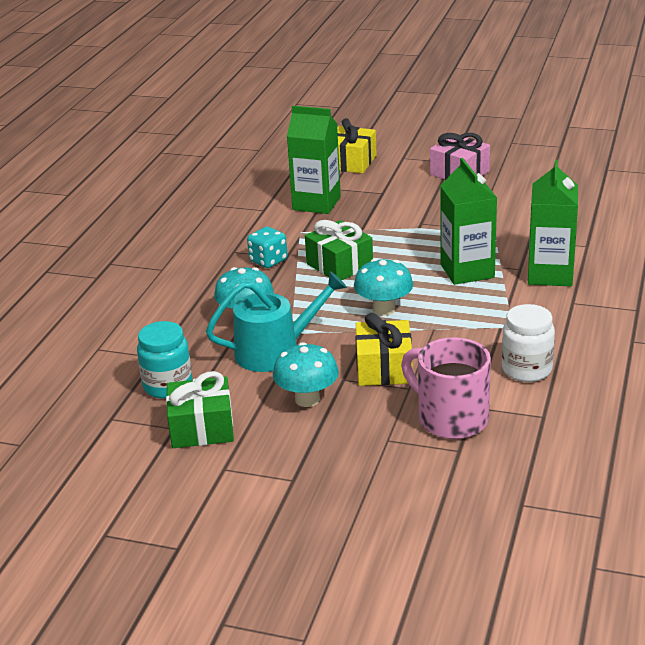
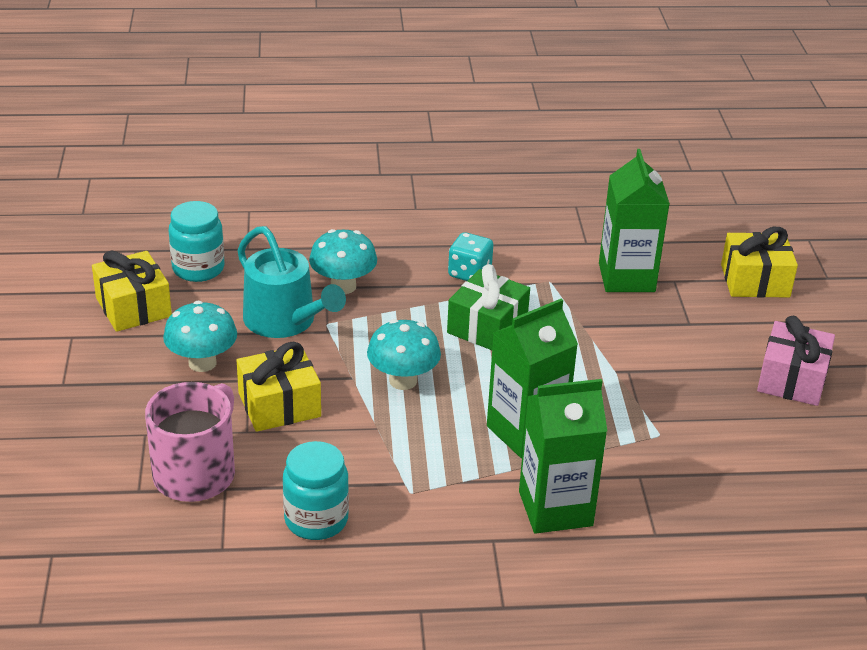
camera: 65 degrees right, 5 degrees up
green gift [166,371,234,448] -> yellow gift [92,250,172,332]
white jar [502,304,555,382] -> turquoise jar [283,441,349,540]

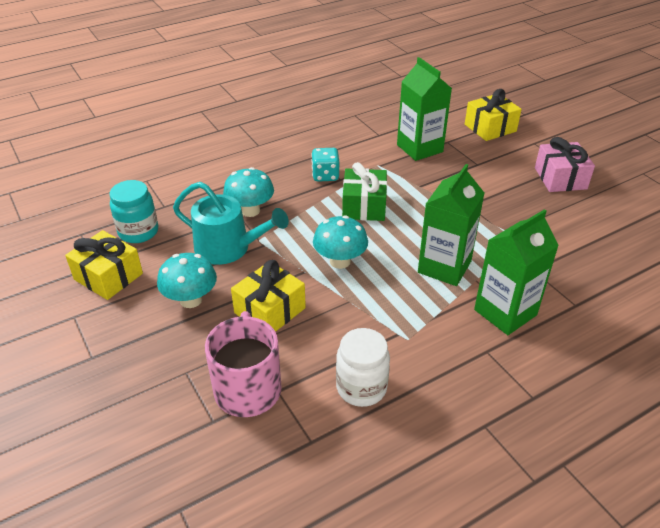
camera: 25 degrees left, 5 degrees up
turquoise jar [283,441,349,540] -> white jar [336,328,390,407]

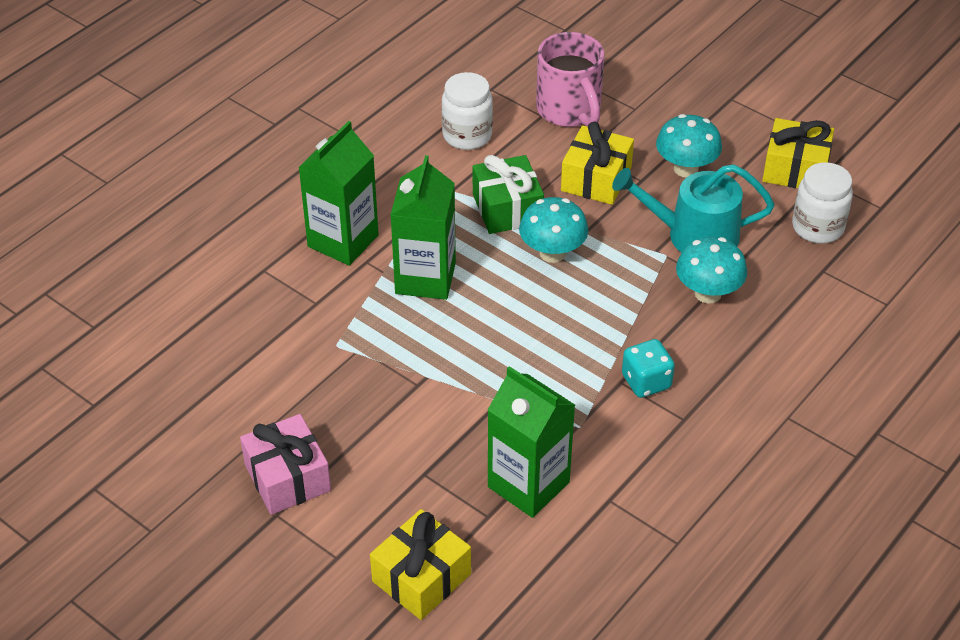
camera: 160 degrees right, 5 degrees up
turquoise jar [110,180,158,243] -> white jar [792,162,853,243]
green gift [342,162,387,221] -> green gift moved to [473,155,544,234]

